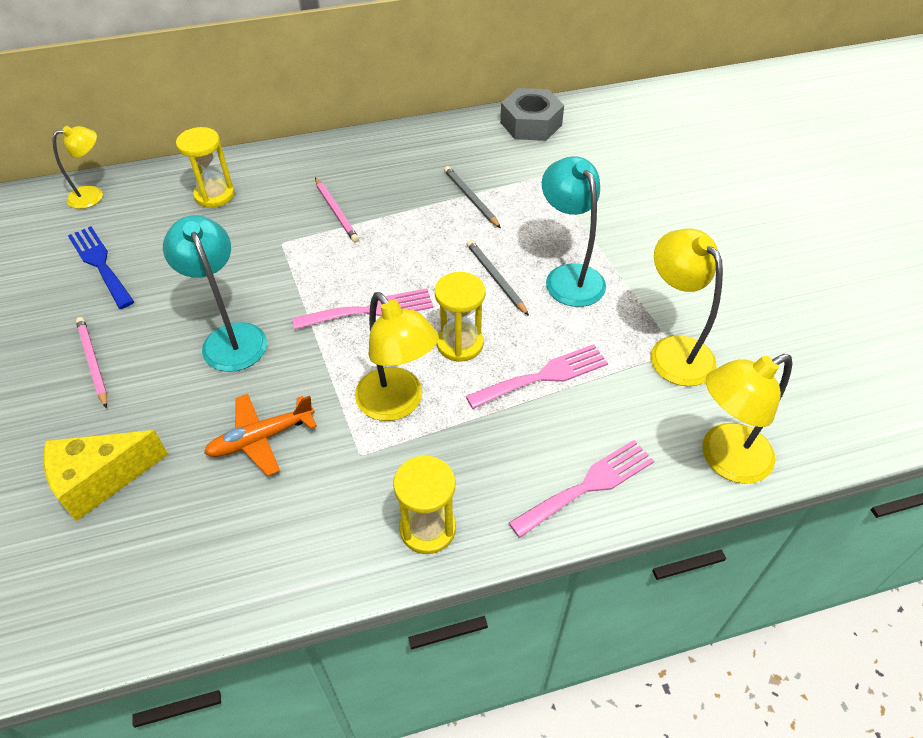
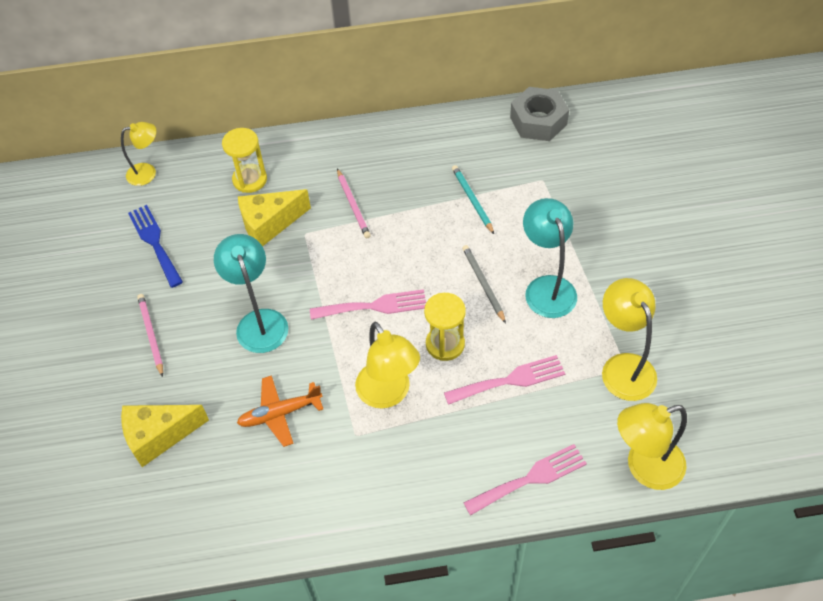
camera: 10 degrees right, 5 degrees up
yellow hourglass [393,455,456,554] -> none
grey pencil [444,166,501,228] -> turquoise pencil [452,165,494,234]
none -> yellow cheese [238,189,311,246]

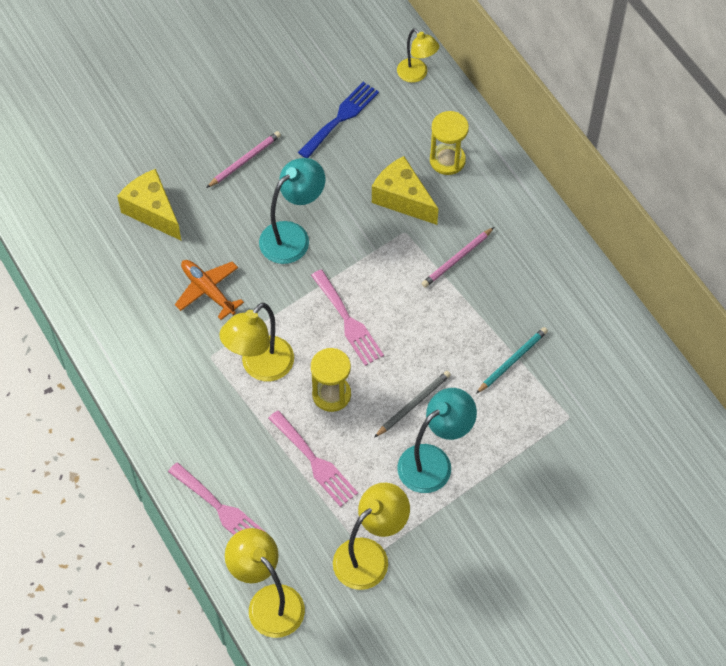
camera: 65 degrees right, 5 degrees up
grey nut [510,87,569,141] -> none

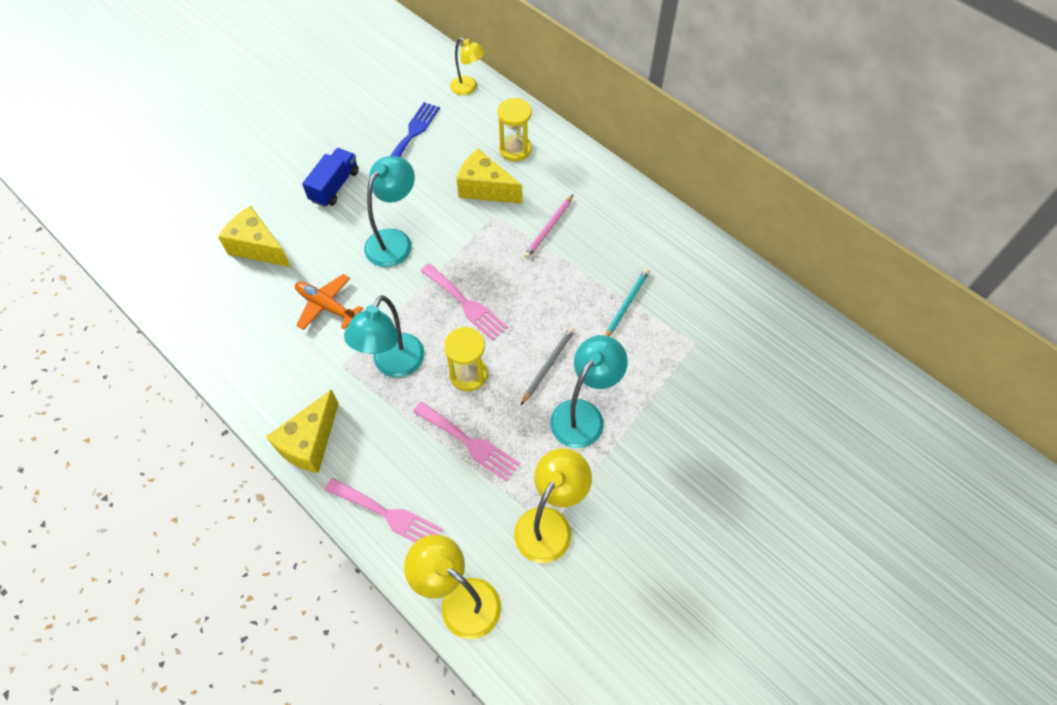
camera: 15 degrees left, 0 degrees up
pink pencil [206,131,281,188] -> blue truck [302,148,359,207]
yellow lamp [219,303,294,381] -> turquoise lamp [344,295,424,377]
none -> yellow cheese [266,389,339,473]

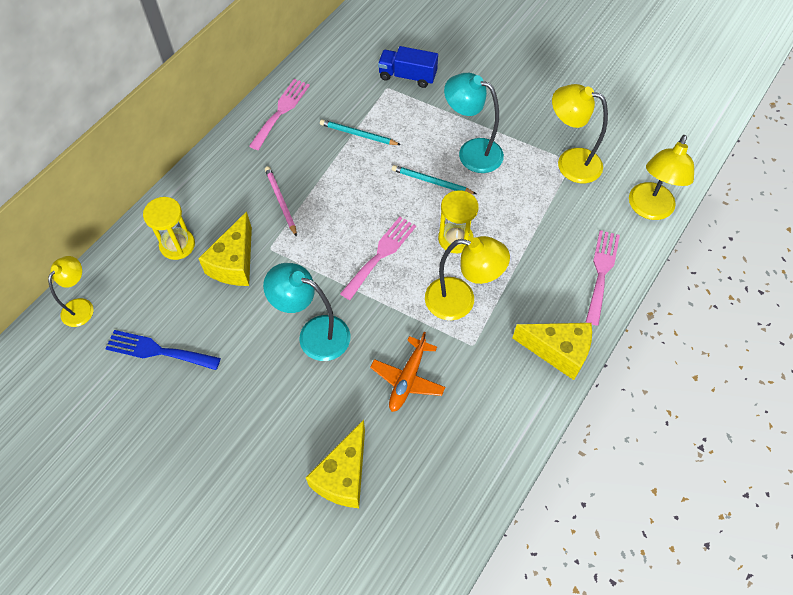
camera: 100 degrees left, 0 degrees up
blue truck [302,148,359,207] -> blue truck moved to [378,46,438,88]
turquoise lamp [344,295,424,377] -> yellow lamp [425,236,510,320]
pink fork [413,402,520,482] -> pink fork moved to [249,79,310,150]
grey pencil [521,327,575,405] -> turquoise pencil [392,165,476,194]
pink pencil [524,194,574,259] -> pink pencil turned 135 degrees counterclockwise [265,166,297,237]

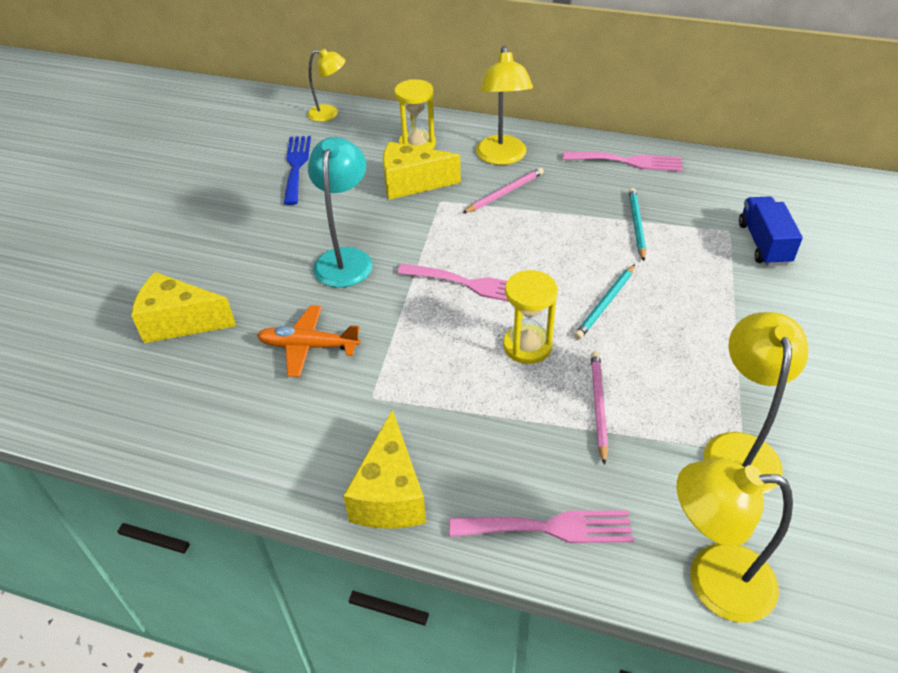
camera: 75 degrees right, 15 degrees down
turquoise pencil [392,165,476,194] -> turquoise pencil turned 150 degrees counterclockwise [574,264,635,339]
yellow lamp [425,236,510,320] -> yellow lamp moved to [476,46,533,165]
turquoise lamp [444,73,504,173] -> none
none -> pink pencil [591,352,608,465]

